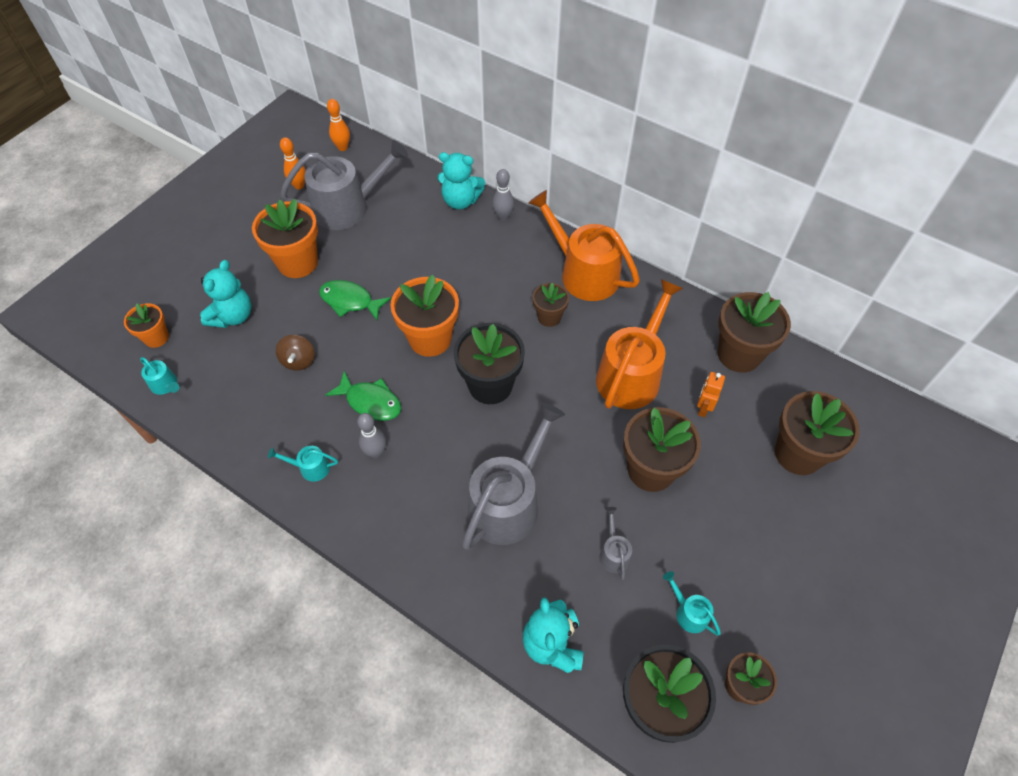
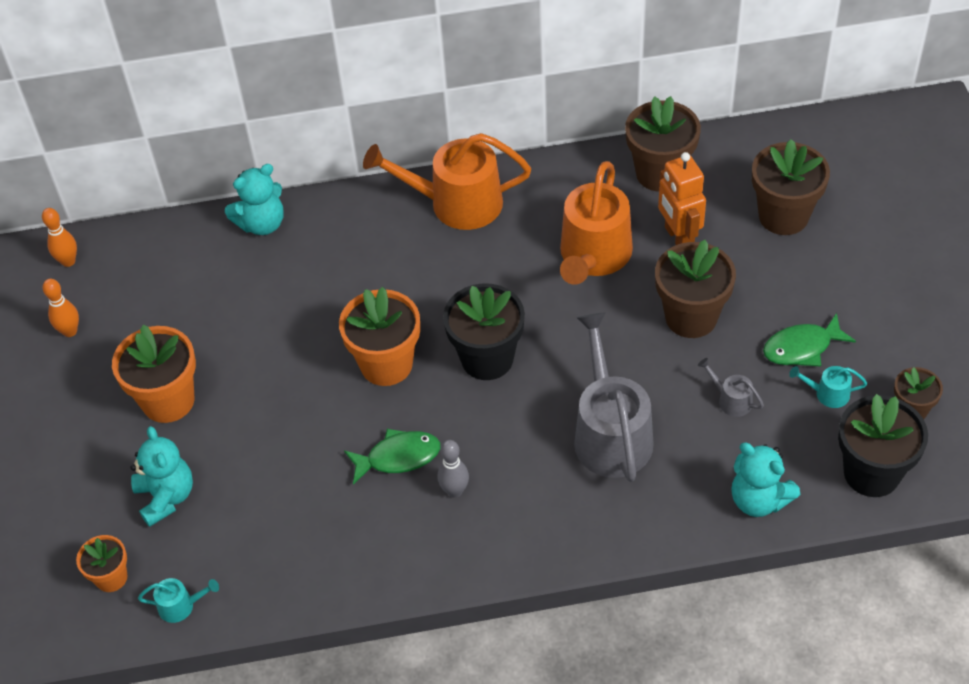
camera: 40 degrees left, 5 degrees down
turquoise watering can [268,446,338,482] -> none
brown spinning top [276,335,315,371] -> none
grey watering can [280,140,408,230] -> none
green fish [319,280,391,320] -> green fish moved to [763,313,856,366]
grey bowling pin [492,169,514,221] -> none
brown flower pot [533,283,569,327] -> none
orange watering can [596,279,683,409] -> orange watering can turned 150 degrees counterclockwise [560,161,633,285]
orange robot [697,372,725,417] -> orange robot [658,152,706,245], size x1.72

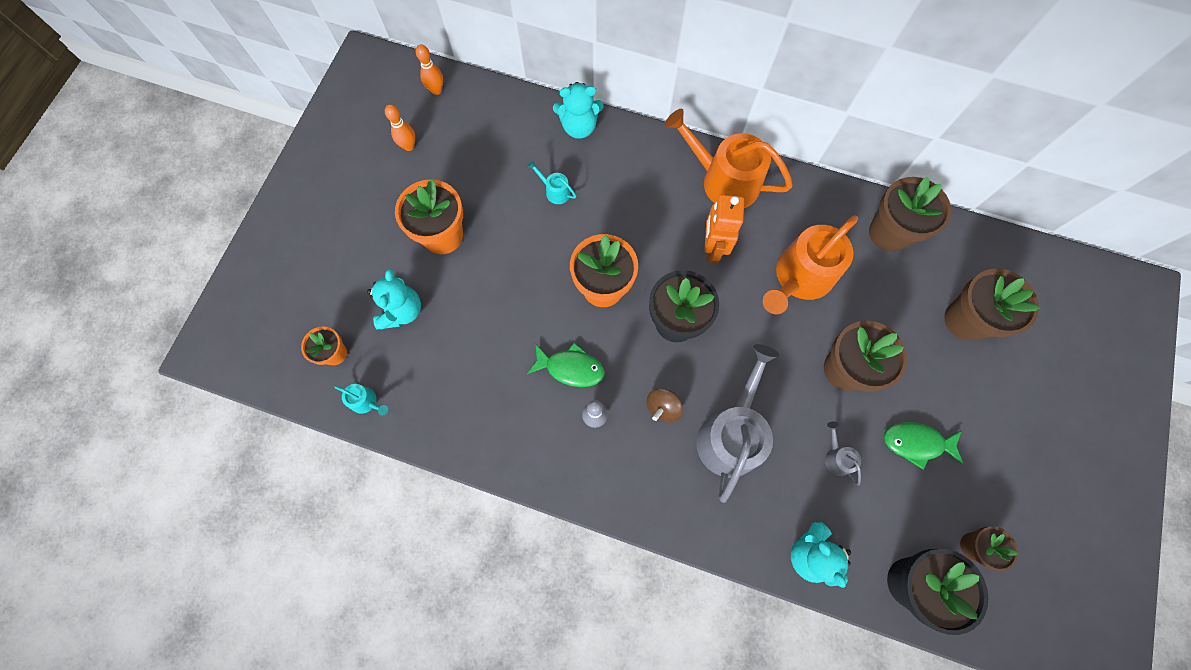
camera: 25 degrees right, 20 degrees up
orange robot [658,152,706,245] -> orange robot moved to [704,195,744,263]
turquoise watering can [789,366,867,408] -> turquoise watering can moved to [527,160,576,204]
none -> brown spinning top [647,388,683,423]

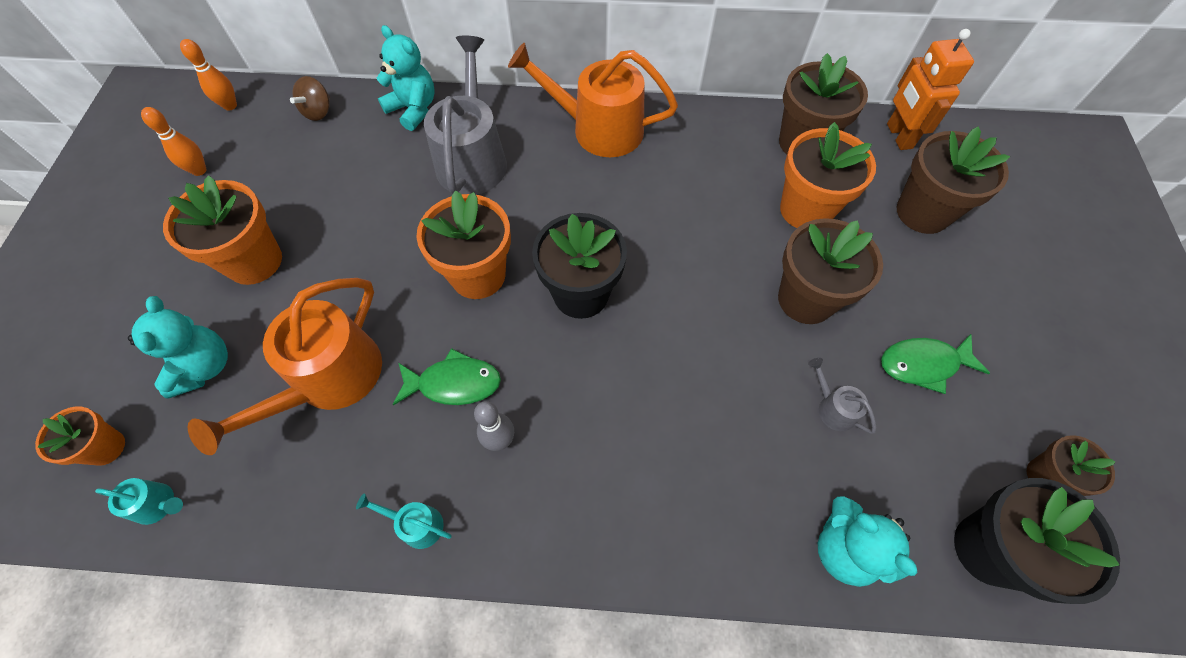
camera: 15 degrees left, 10 degrees down
turquoise watering can [527,160,576,204] -> turquoise watering can moved to [356,493,452,549]
turquoise teddy bear [553,82,604,139] -> turquoise teddy bear turned 120 degrees counterclockwise [377,25,434,131]
brown spinning top [647,388,683,423] -> brown spinning top moved to [290,76,330,121]
grey watering can [696,344,779,503] -> grey watering can moved to [424,35,507,195]
orange robot [704,195,744,263] -> orange robot moved to [887,29,974,150]
orange watering can [763,216,858,314] -> orange watering can moved to [188,278,382,455]
none -> orange flower pot [780,122,876,228]

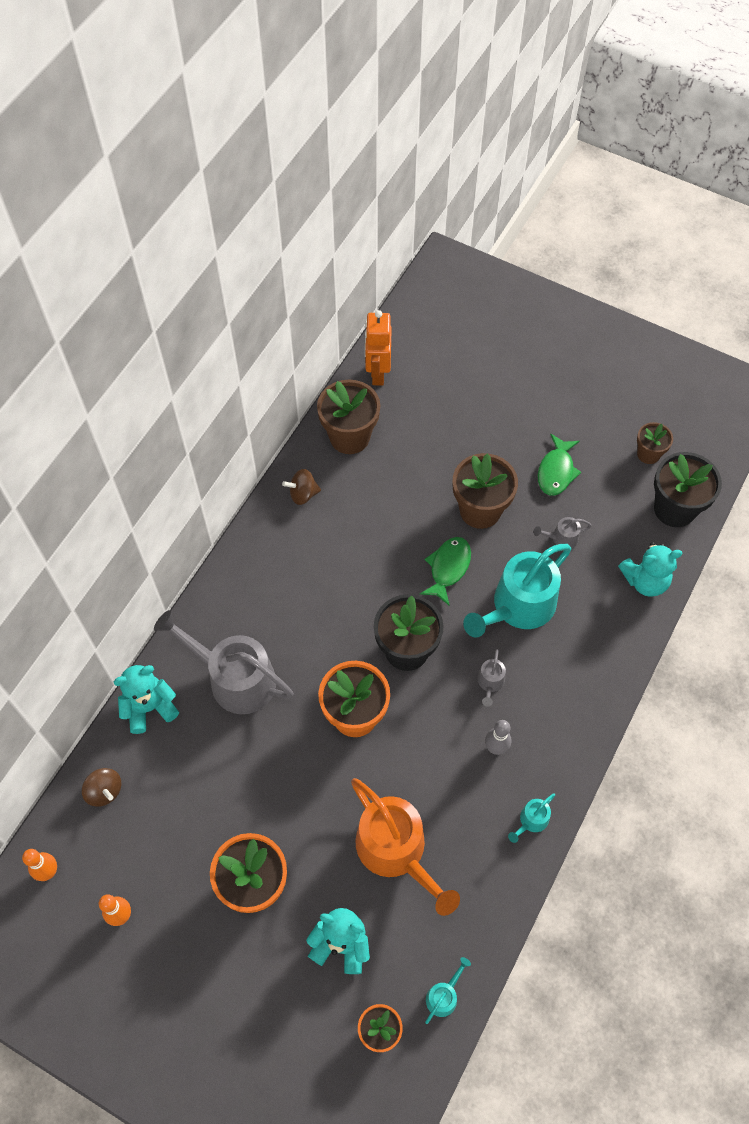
camera: 65 degrees left, 0 degrees up
green fish [393,348,501,405] -> green fish moved to [420,537,471,605]
orange watering can [508,43,678,157] -> none
orange flower pot [780,122,876,228] -> none
orange robot [887,29,974,150] -> orange robot turned 75 degrees clockwise [365,310,392,386]
brown flower pot [897,127,1010,234] -> none
none -> brown spinning top [282,469,321,505]
none -> turquoise watering can [463,544,572,638]
none -> grey watering can [477,649,506,707]

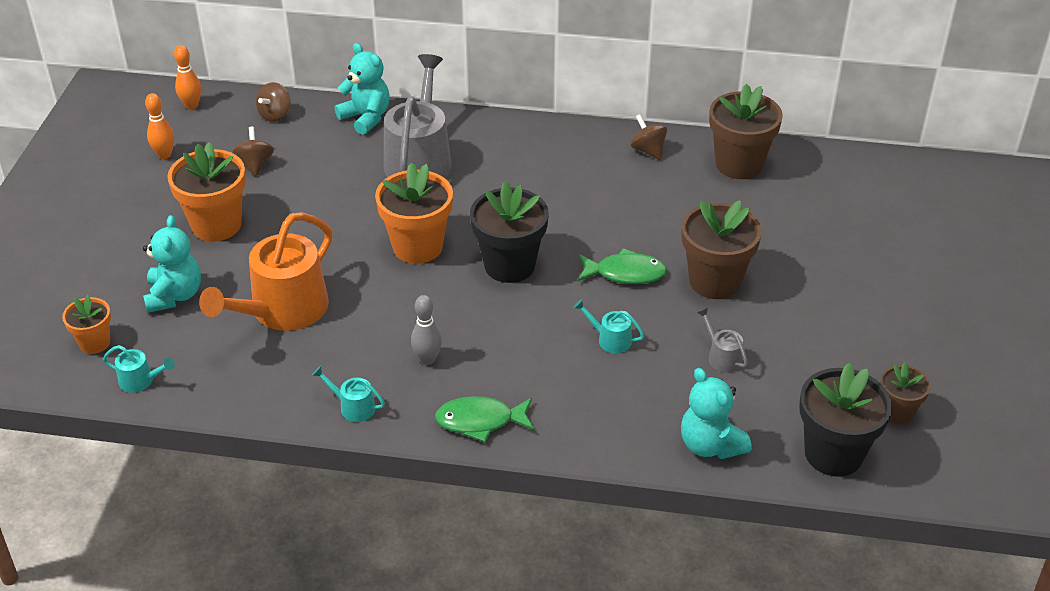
camera: 70 degrees right, 20 degrees down
orange robot [365,310,392,386] -> none
turquoise watering can [463,544,572,638] -> turquoise watering can [573,299,645,353], size x0.43
grey watering can [477,649,506,707] -> none
green fish [538,433,581,496] -> green fish moved to [435,396,534,442]
none -> brown spinning top [233,127,274,177]

